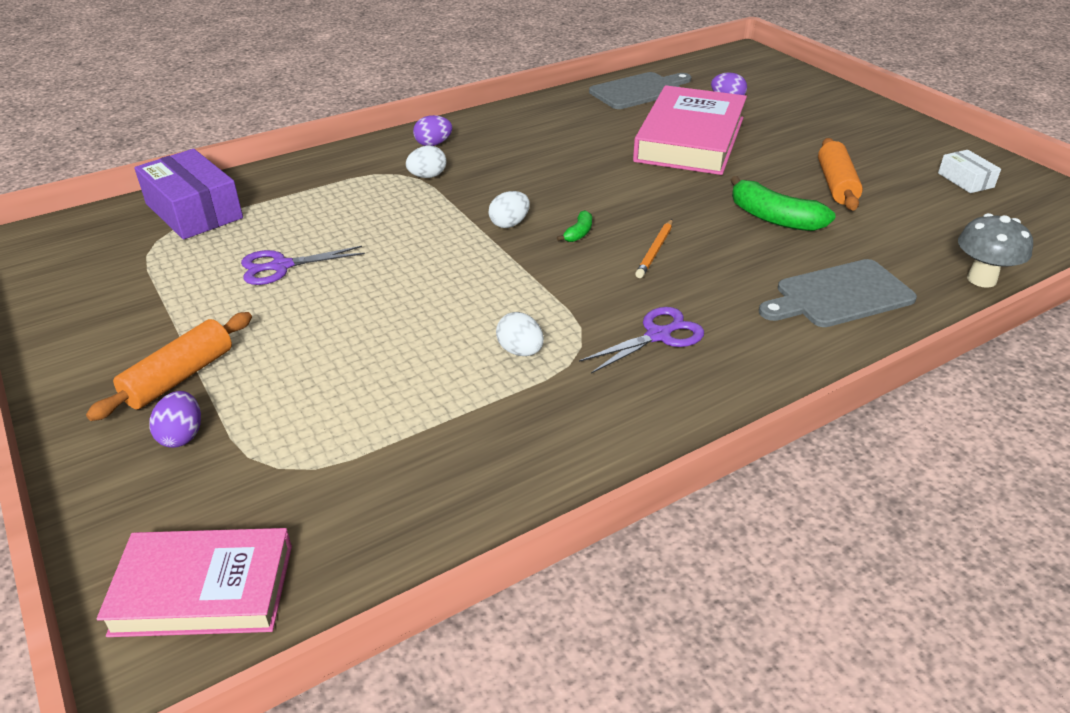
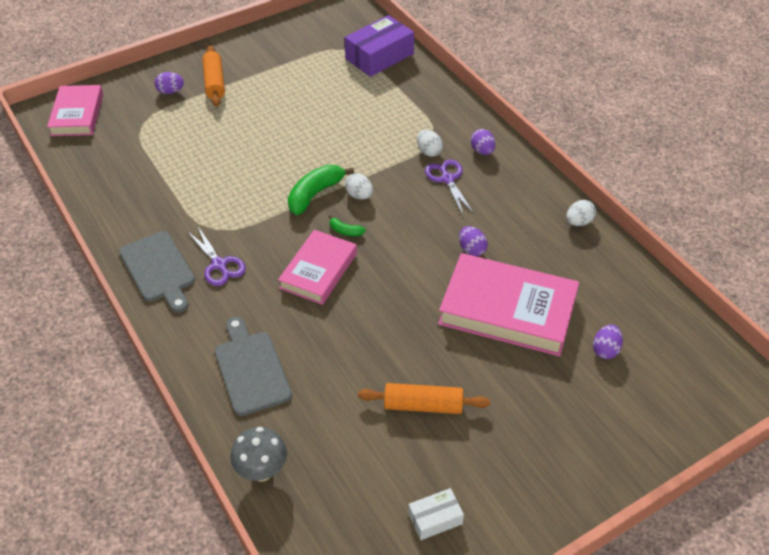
camera: 90 degrees right, 10 degrees up
orange rolling pin [86,312,252,421] -> orange rolling pin turned 45 degrees clockwise [202,45,225,107]
purple scissors [241,246,365,285] -> purple scissors moved to [425,159,474,215]
white egg [496,312,544,356] -> white egg moved to [566,200,596,226]
grey cutting board [589,72,691,109] -> grey cutting board moved to [119,231,195,313]
orange pencil [635,219,673,278] -> pink book [278,230,357,305]
green banana [730,176,836,231] -> green banana moved to [288,165,354,215]
none -> purple egg [459,226,488,256]

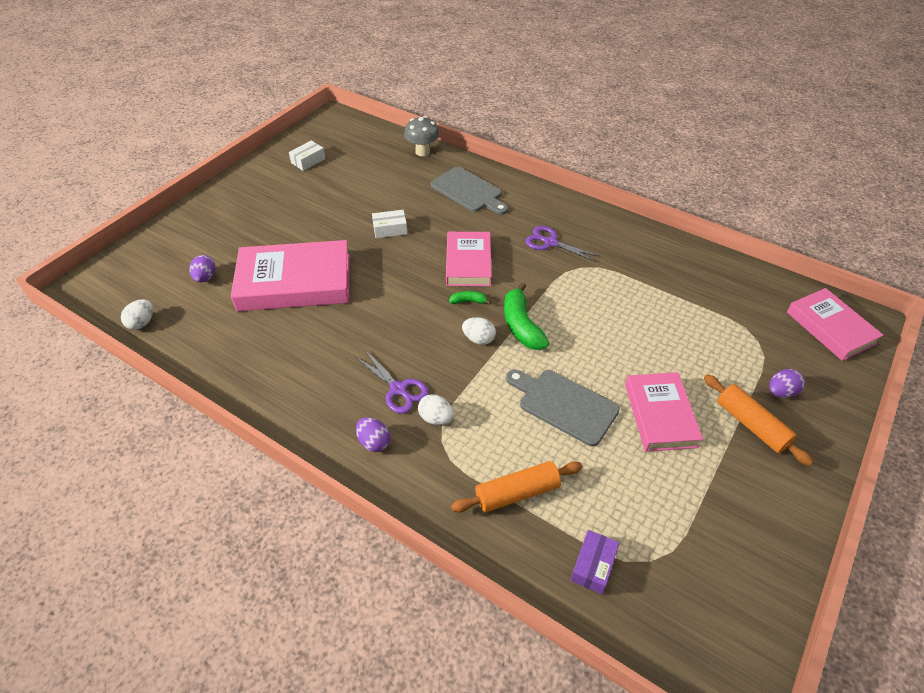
camera: 155 degrees right, 0 degrees up
grey cutting board [119,231,195,313] -> grey cutting board moved to [506,370,620,446]
green banana [288,165,354,215] -> green banana turned 150 degrees clockwise [504,282,549,350]
purple box [345,15,414,77] -> purple box [570,530,620,594], size x0.52
orange rolling pin [358,383,490,414] -> orange rolling pin moved to [451,461,582,513]
purple egg [459,226,488,256] -> none
white egg [566,200,596,226] -> white egg moved to [121,299,153,330]
none -> white box [372,210,407,238]
none -> pink book [625,372,703,452]

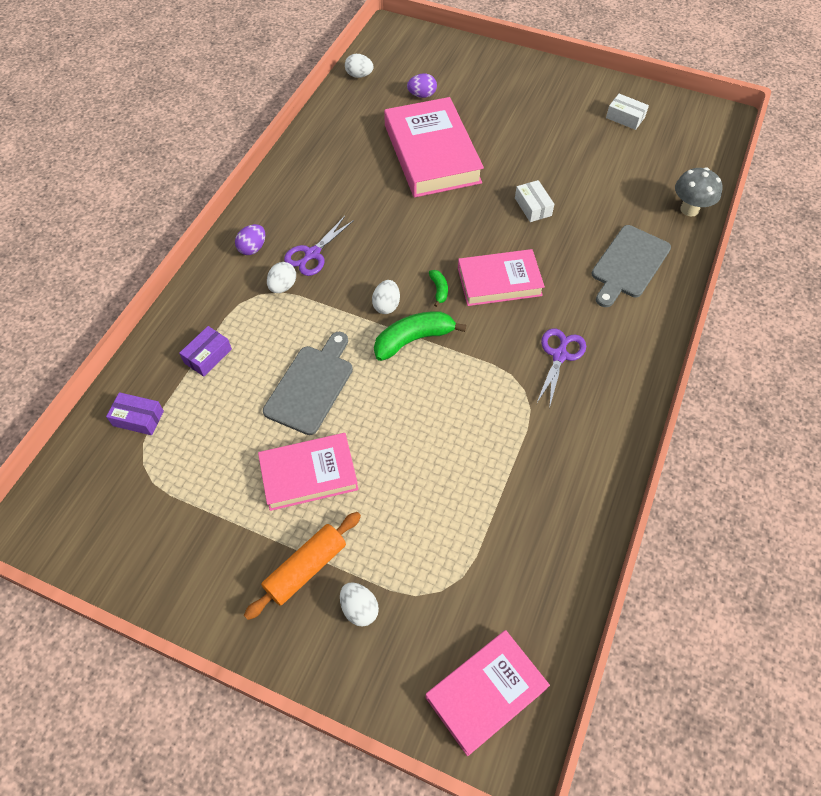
camera: 80 degrees right, 10 degrees up
orange rolling pin [451,461,582,513] -> purple box [179,326,232,377]
purple egg [769,369,805,398] -> white egg [340,582,379,627]

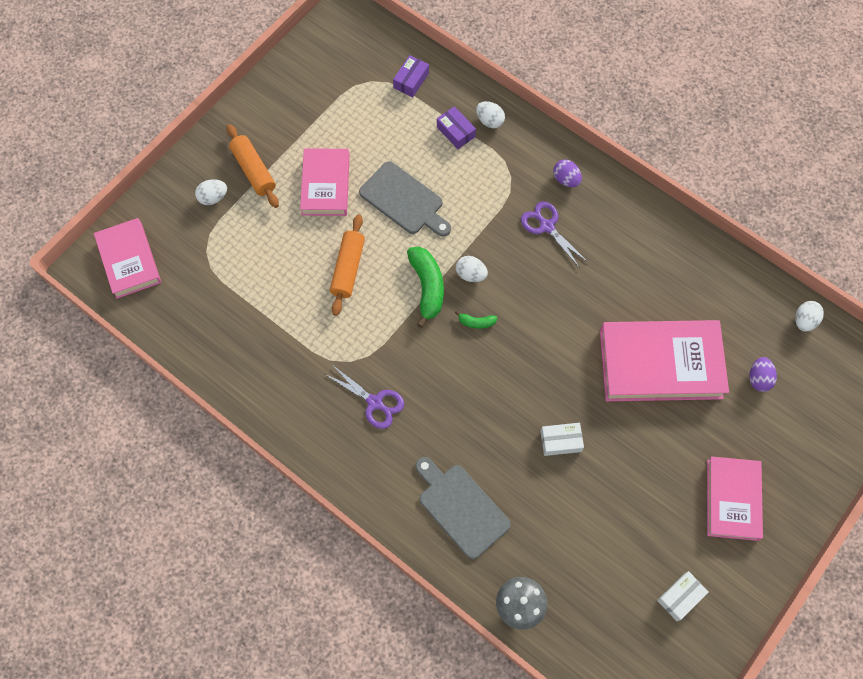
camera: 105 degrees right, 10 degrees up
white egg [267,262,296,293] -> white egg moved to [476,101,505,128]
pink book [458,249,545,306] -> pink book moved to [707,456,763,541]
none -> orange rolling pin [330,214,365,316]

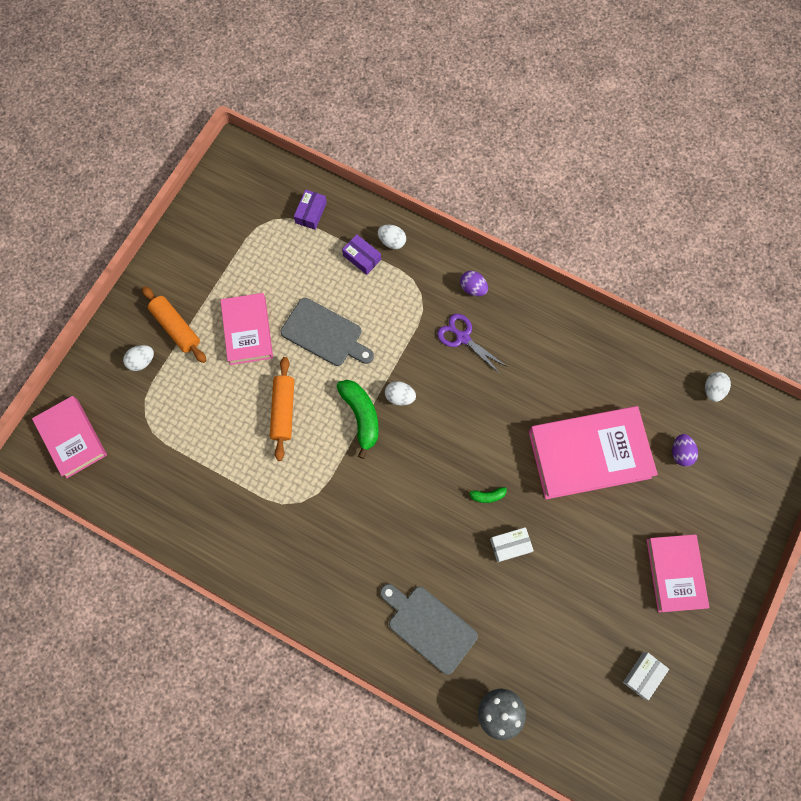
camera: 10 degrees left, 5 degrees up
purple scissors [325,366,404,429] -> none
green banana [455,311,497,329] -> green banana moved to [466,487,507,503]

